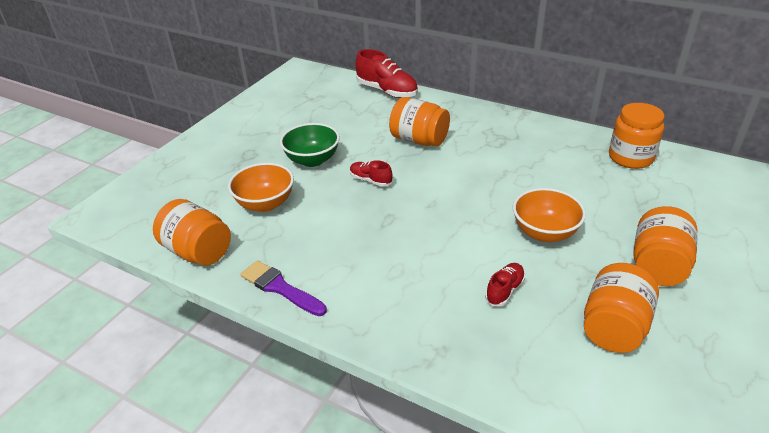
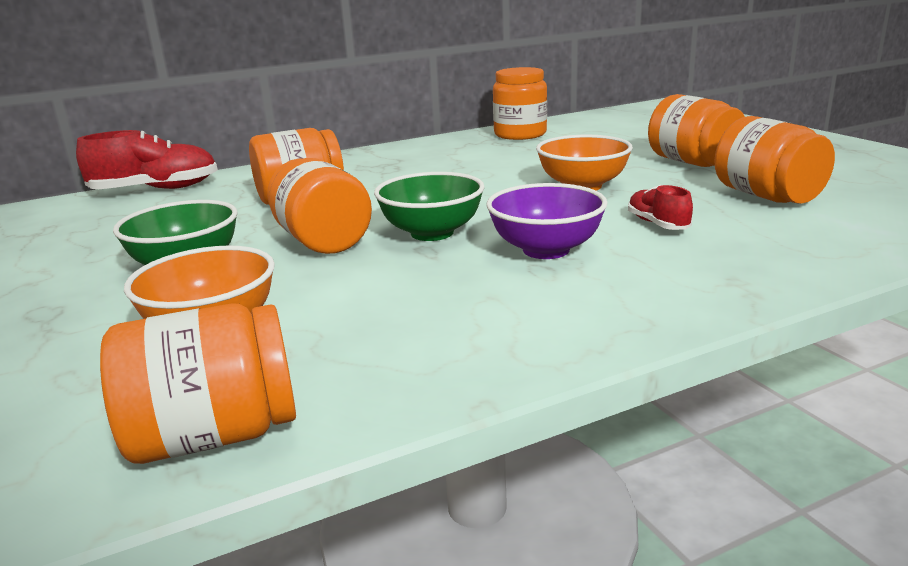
camera: 55 degrees left, 15 degrees down
purple brush [240,260,327,316] -> none
red shoe [350,160,392,187] -> orange jar [267,158,372,254]
none -> green bowl [374,172,484,241]
none -> purple bowl [486,183,608,259]

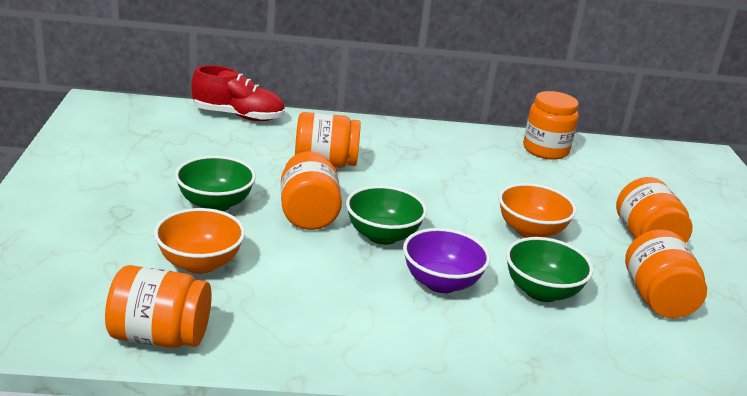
camera: 20 degrees right, 5 degrees up
red shoe [628,185,693,230] -> green bowl [506,237,594,302]

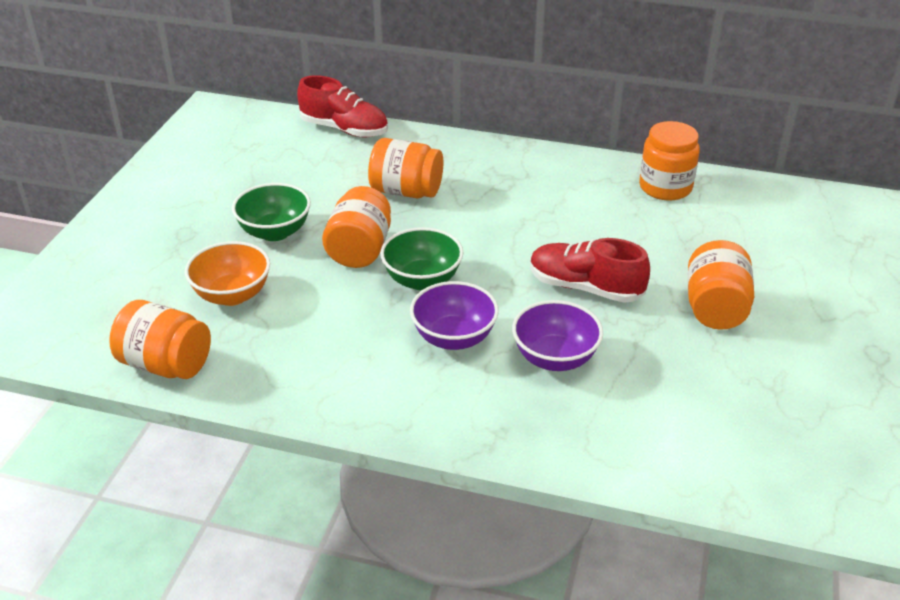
camera: 20 degrees right, 10 degrees up
orange bowl [499,183,577,238] -> red shoe [530,238,650,303]
green bowl [506,237,594,302] -> purple bowl [512,300,603,371]
orange jar [625,229,707,318] -> none

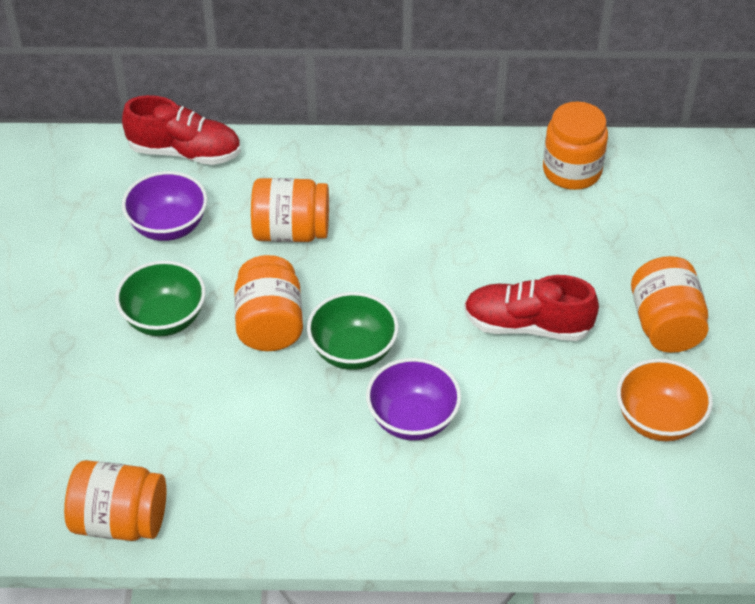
camera: 15 degrees left, 10 degrees up
orange bowl [185,241,270,306] -> orange bowl moved to [617,359,713,441]
purple bowl [512,300,603,371] -> purple bowl moved to [122,171,207,241]

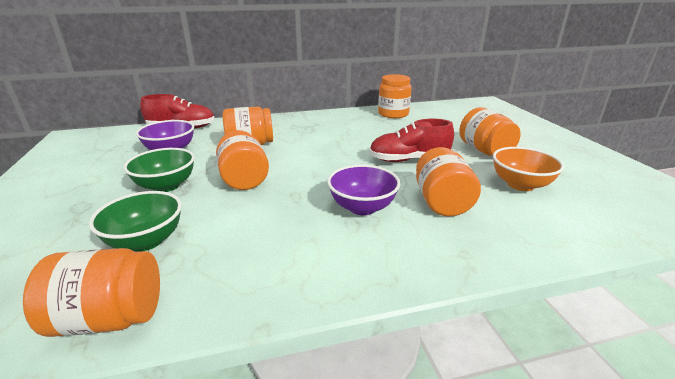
camera: 15 degrees left, 20 degrees down
green bowl [307,292,399,370] -> green bowl moved to [89,191,182,252]
none -> orange jar [416,147,481,216]

